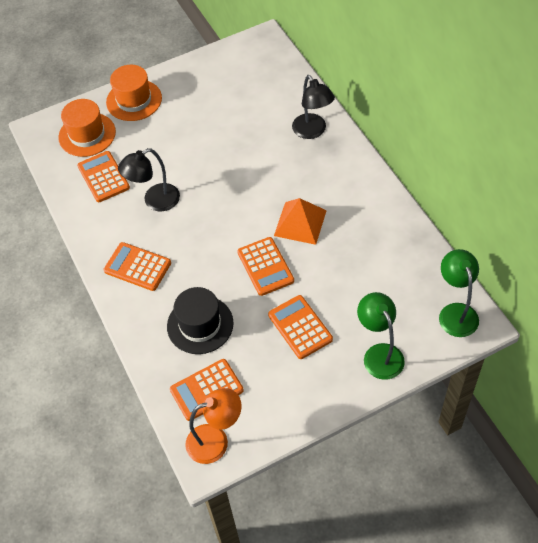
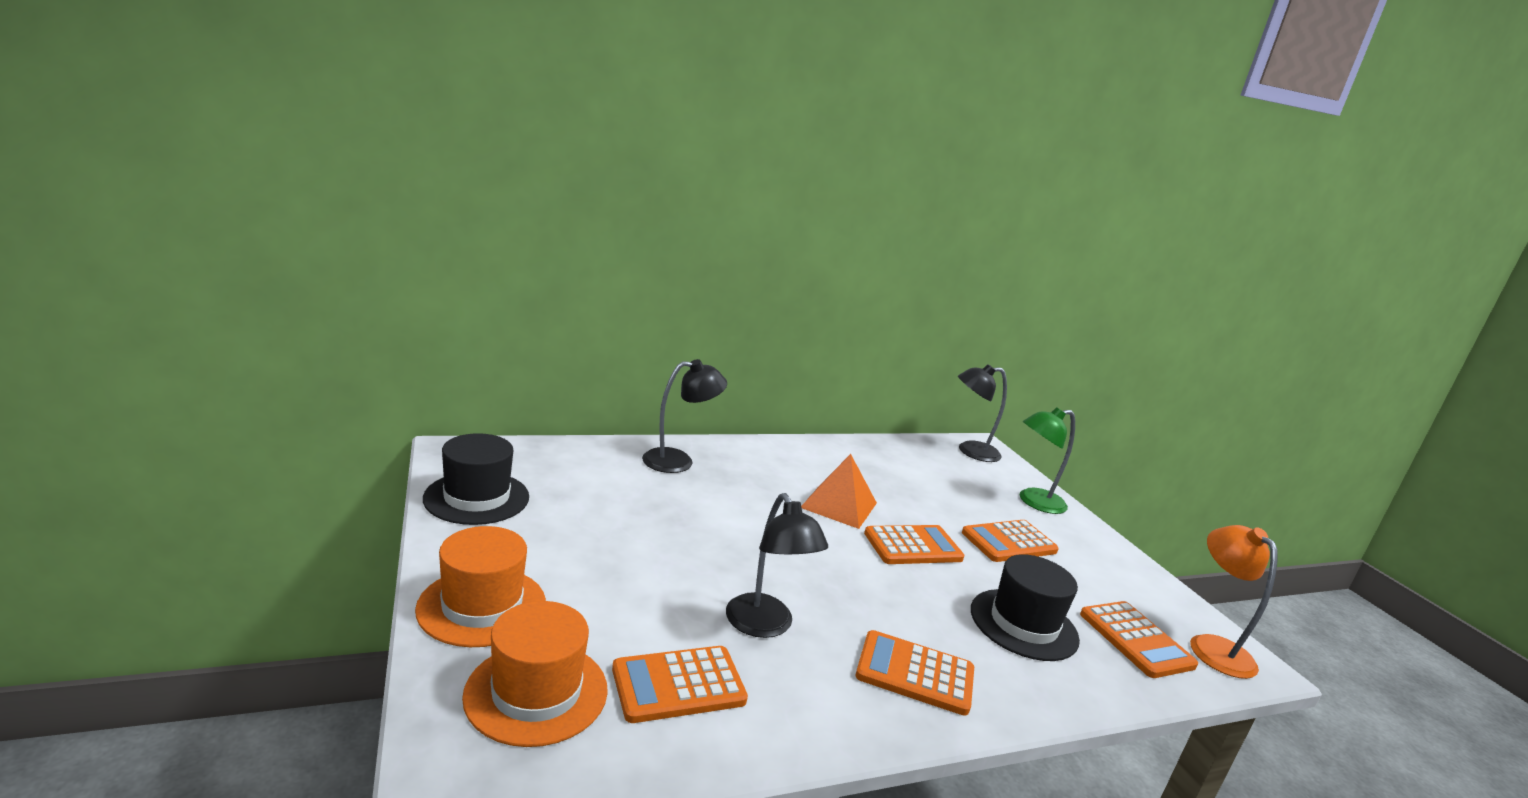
camera: 90 degrees left, 35 degrees down
orange calculator [104,242,171,291] -> orange calculator turned 75 degrees clockwise [855,630,974,716]
green lamp [439,249,479,337] -> black lamp [958,364,1007,462]
none -> black hat [423,433,529,525]

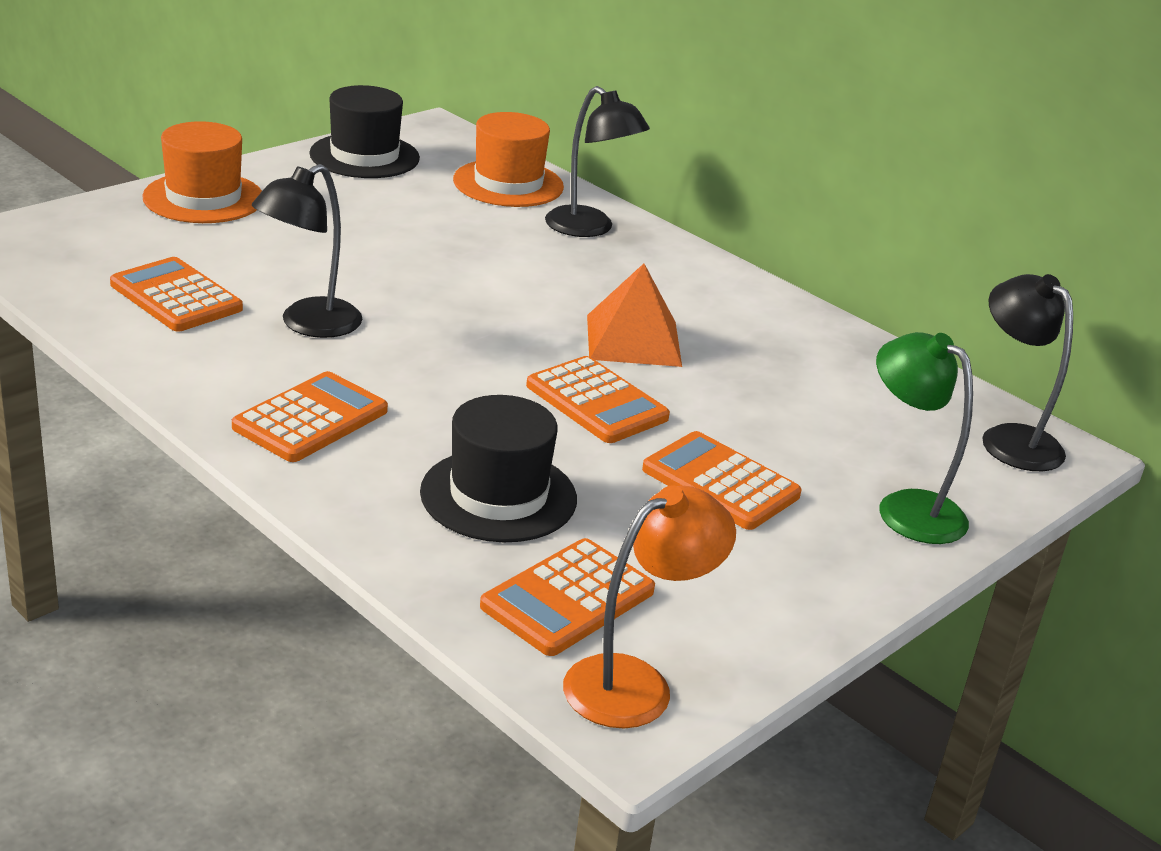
camera: 65 degrees right, 10 degrees up
orange hat [462,601,608,747] -> orange hat moved to [453,112,564,207]
orange calculator [855,630,974,716] -> orange calculator turned 45 degrees clockwise [232,371,388,462]

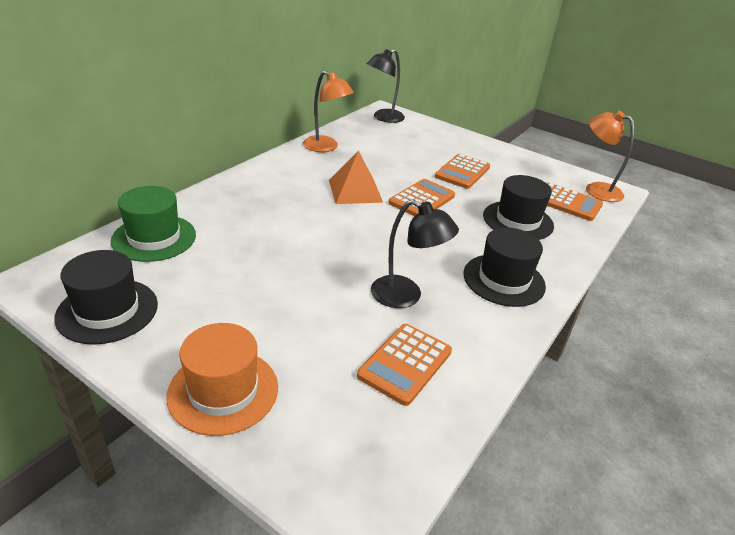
camera: 100 degrees left, 5 degrees up
orange calculator [232,371,388,462] -> black hat [463,227,546,307]
orange hat [453,112,564,207] -> green hat [111,186,196,262]
black lamp [545,86,650,237] -> none
green lamp [876,332,973,544] -> none
none -> orange lamp [303,71,354,152]

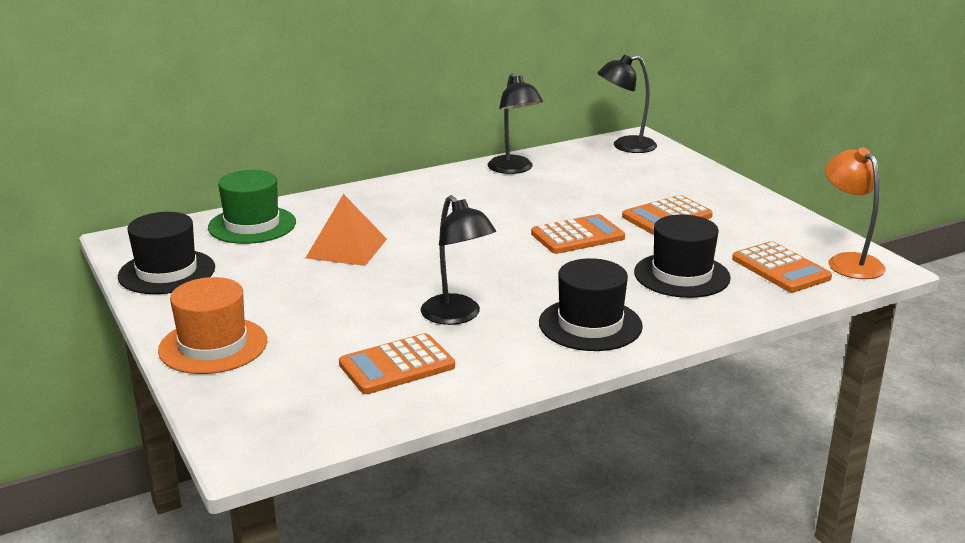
camera: 30 degrees right, 10 degrees down
orange lamp [303,71,354,152] -> black lamp [488,73,543,174]
orange pyramid [329,150,383,204] -> orange pyramid moved to [306,194,387,266]

